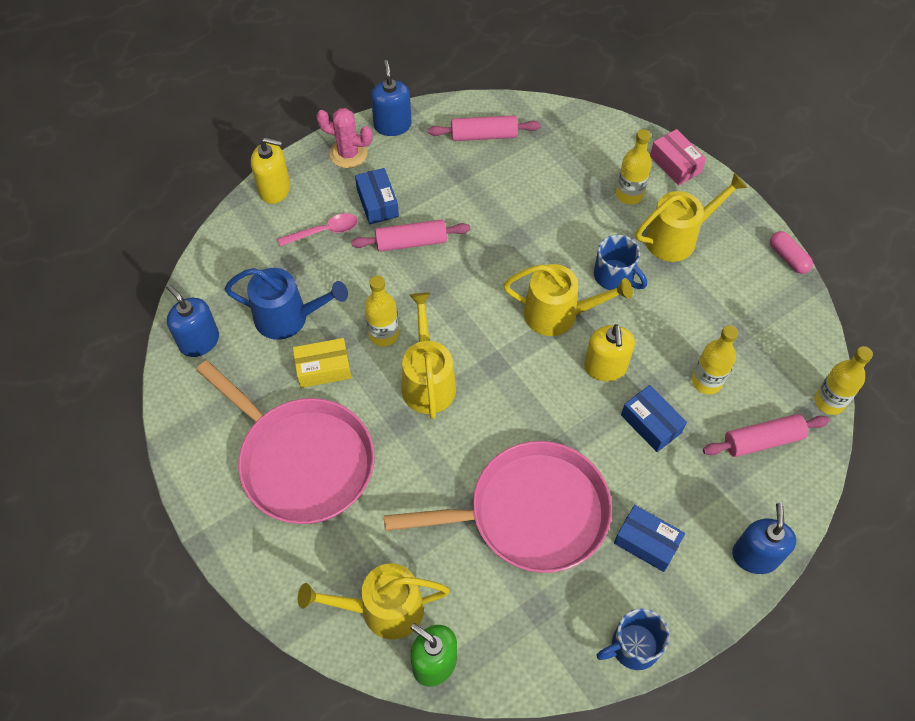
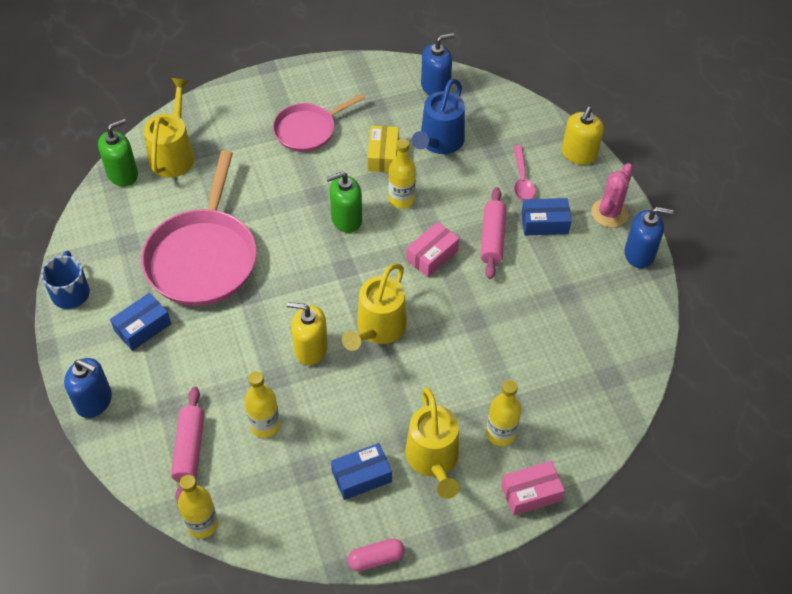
camera: 105 degrees right, 5 degrees down
pink pan [196,360,374,524] -> pink pan [273,94,365,152], size x0.59
yellow watering can [402,293,456,419] -> green soap dispenser [326,172,362,233]
pink rolling pin [428,115,540,141] -> none
blue mug [594,235,647,290] -> none
blue box [621,385,687,452] -> blue box moved to [331,443,392,500]
none -> pink box [406,222,459,277]

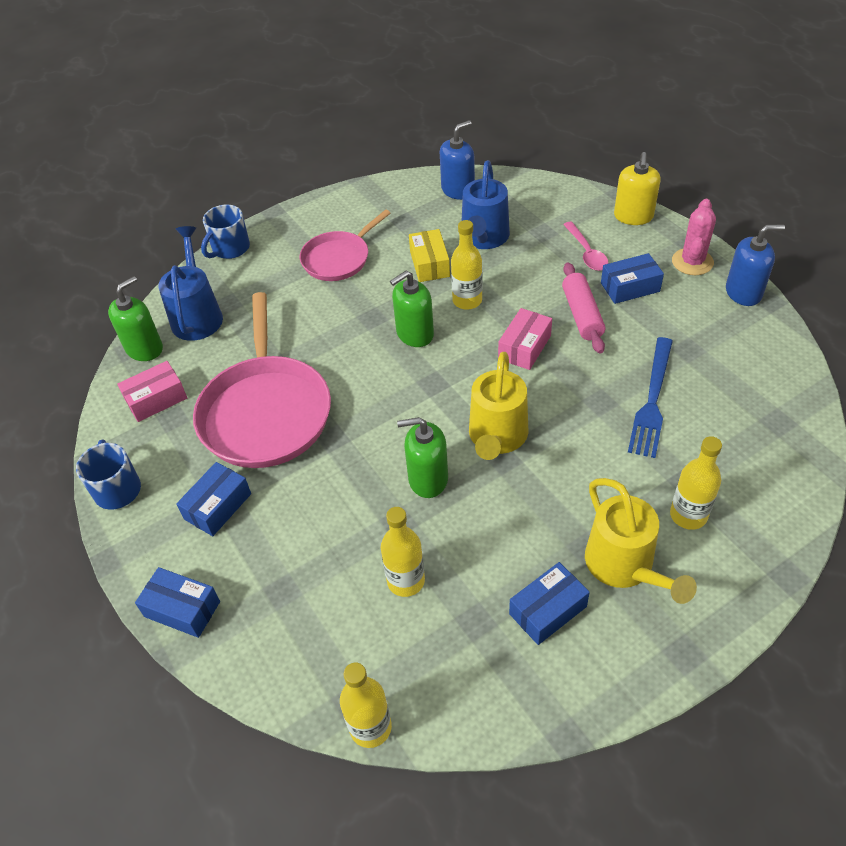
camera: 10 degrees left, 5 degrees down
blue soap dispenser [64,358,112,418] -> blue box [135,567,220,638]
yellow watering can [144,78,195,178] -> blue watering can [158,226,223,341]
pink rolling pin [171,387,204,503] -> none
yellow soap dispenser [287,302,328,365] -> green soap dispenser [397,417,448,498]
pink capsule [347,538,405,571] -> none
pink box [501,461,565,516] -> pink box moved to [117,361,187,422]
none -> blue mug [201,204,250,259]
none -> blue fork [628,337,673,458]

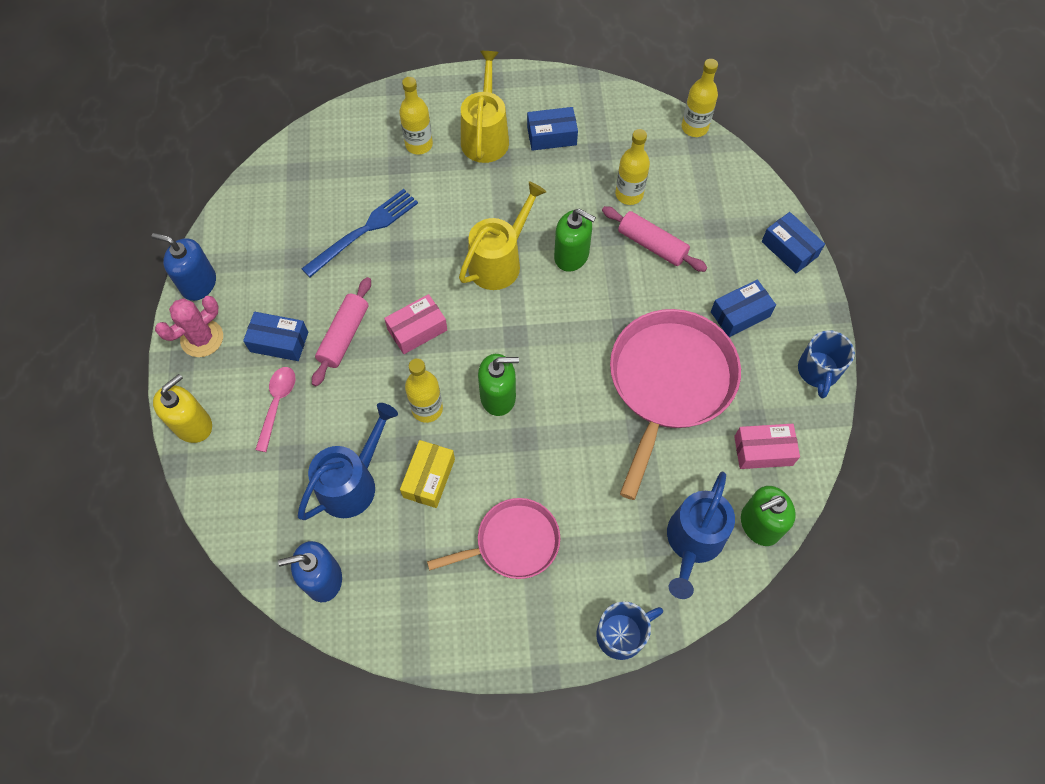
camera: 155 degrees left, 15 degrees up
none -> pink rolling pin [602,206,707,272]

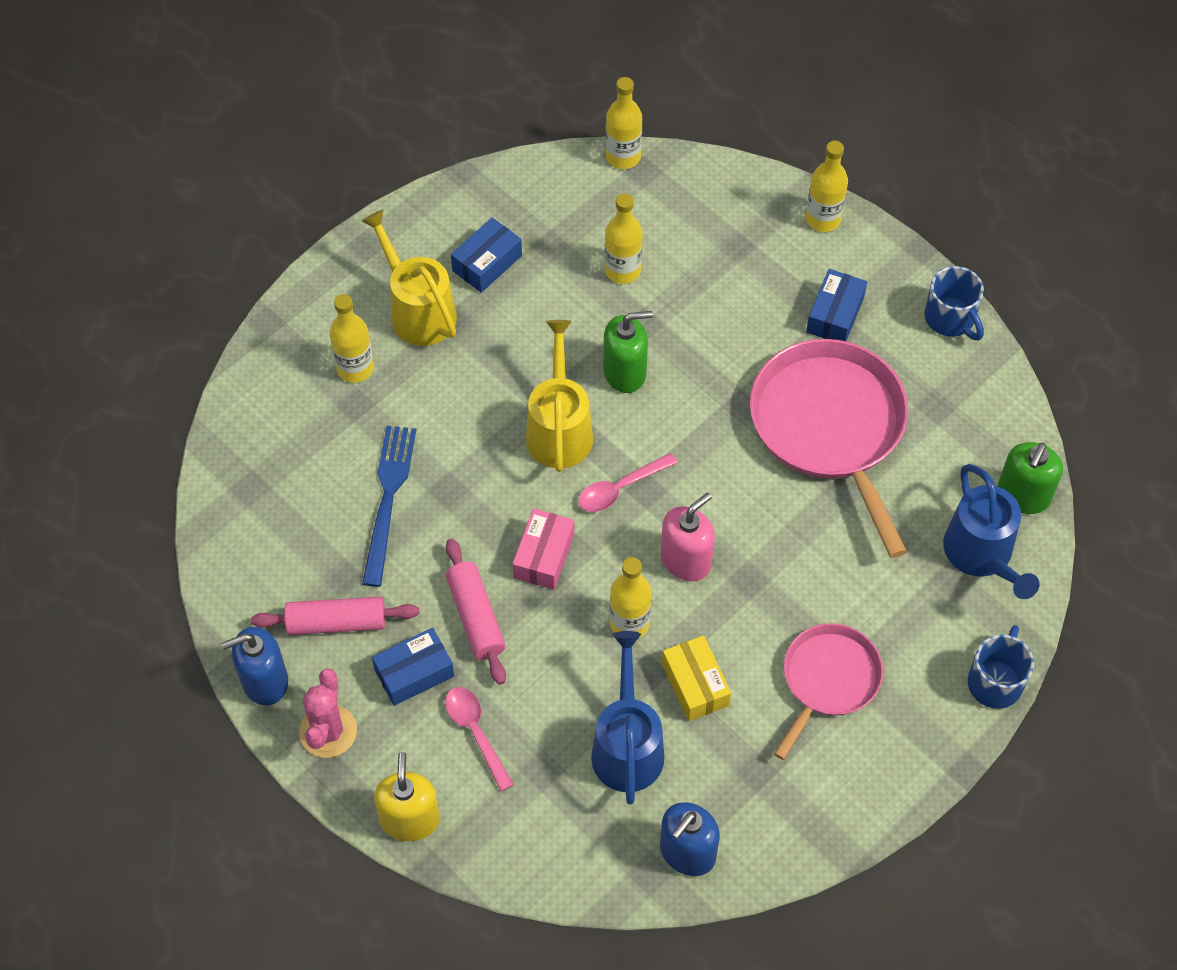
camera: 40 degrees left, 5 degrees down
green soap dispenser [478,354,519,416] -> pink soap dispenser [661,493,715,581]
pink rolling pin [602,206,707,272] -> pink rolling pin moved to [251,597,419,635]
pink box [734,424,800,469] -> none
blue box [762,212,825,273] -> yellow bottle [806,141,848,232]
none -> pink spoon [578,453,678,512]

